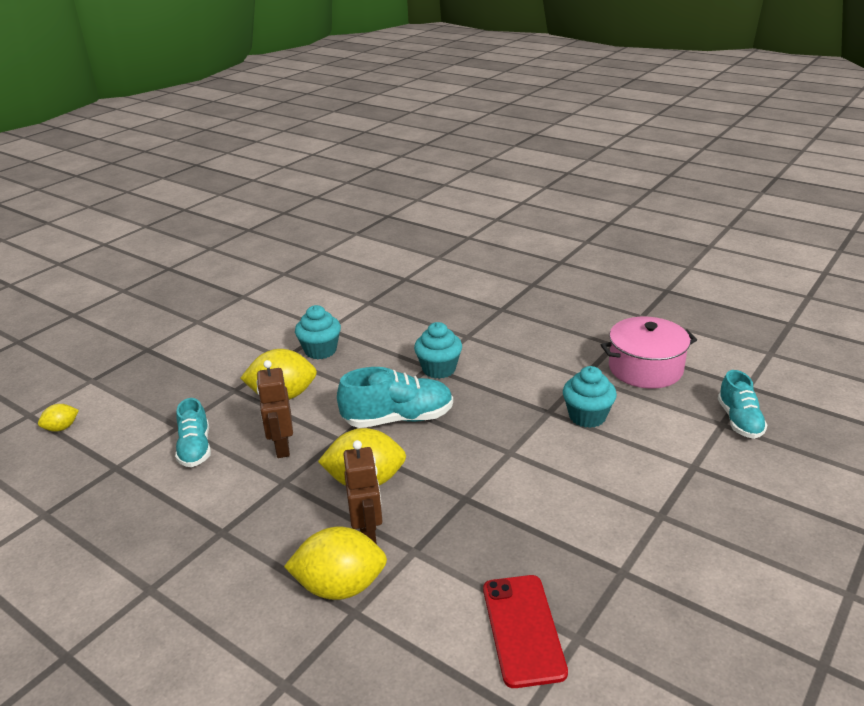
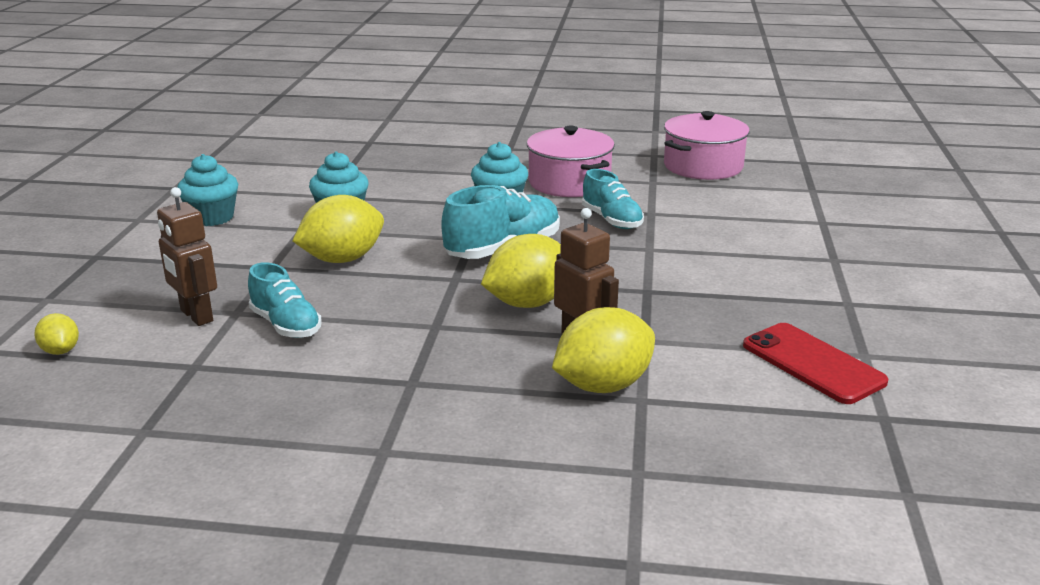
camera: 30 degrees left, 5 degrees down
yellow lemon [38,404,79,432] -> yellow lemon turned 60 degrees counterclockwise [34,313,79,355]
brown robot [256,360,293,458] -> brown robot moved to [157,187,217,326]
turquoise cupcake [563,366,617,428] -> turquoise cupcake moved to [177,154,238,226]
turquoise shoe [718,370,768,439] -> turquoise shoe moved to [582,169,644,229]
none -> pink pot [527,126,615,197]

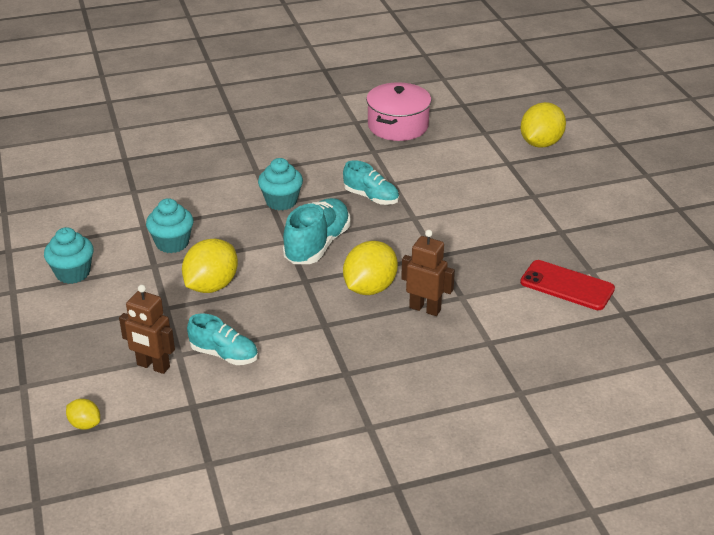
camera: 25 degrees left, 10 degrees up
pink pot [527,126,615,197] -> none
yellow lemon [552,307,655,393] -> yellow lemon moved to [521,102,566,148]

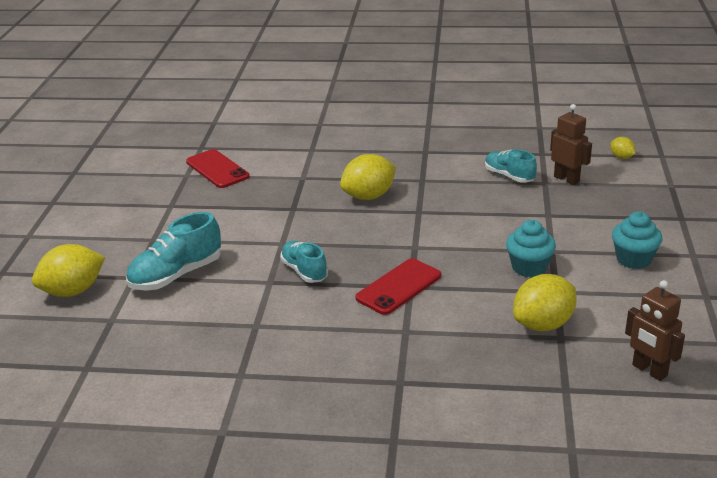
camera: 155 degrees left, 5 degrees down
yellow lemon [182,239,238,293] -> yellow lemon moved to [513,274,577,331]
turquoise cupcake [258,158,303,210] -> red phone [355,258,441,315]
turquoise shoe [283,198,351,264] -> turquoise shoe moved to [126,212,221,291]
pink pot [366,82,431,141] -> none
brown robot [401,230,455,316] -> brown robot moved to [625,280,685,381]

